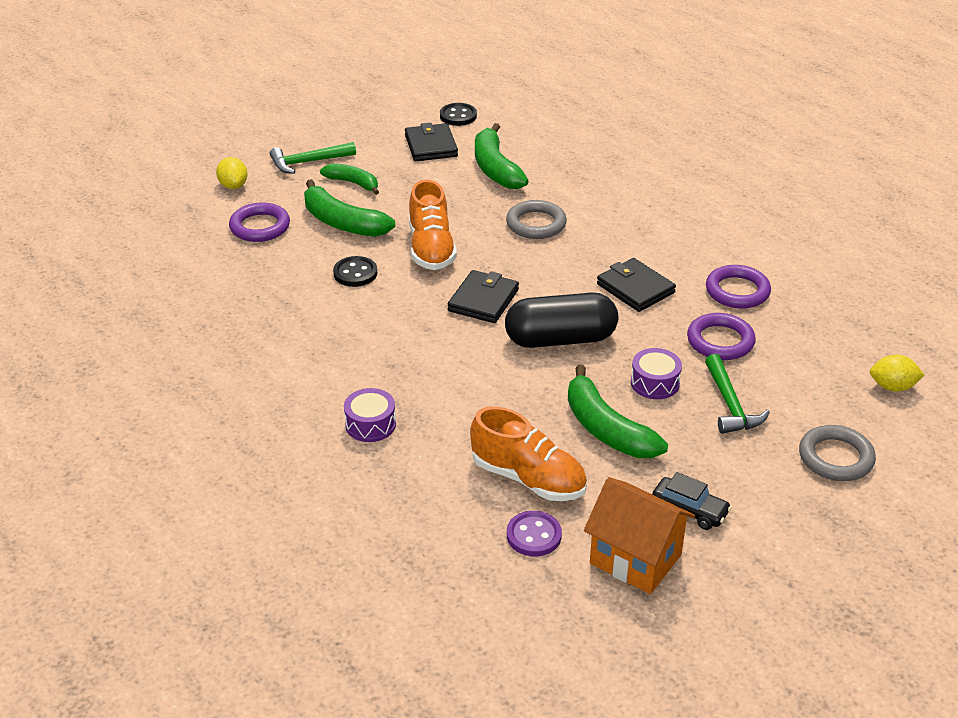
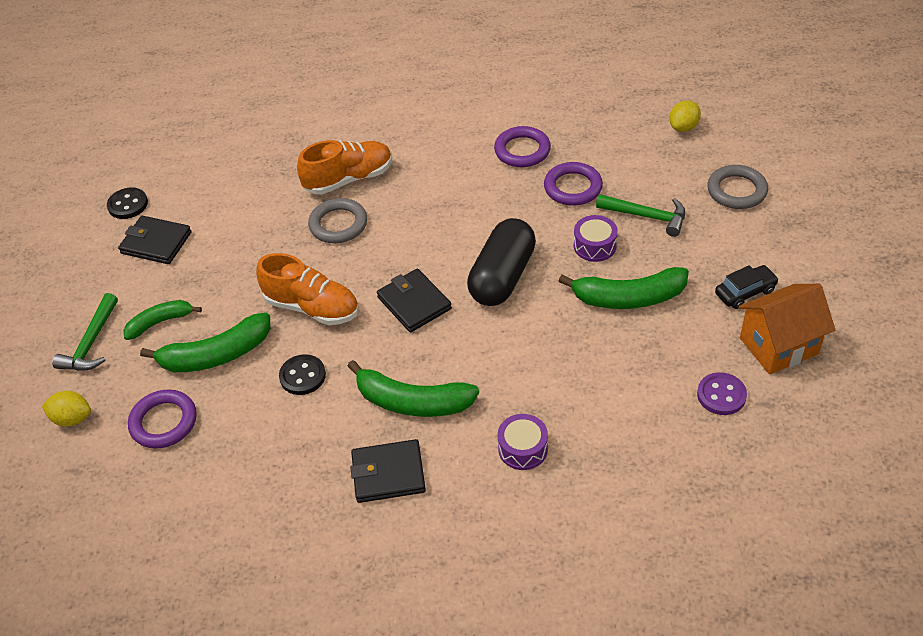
camera: 55 degrees left, 10 degrees up
orange shoe [470,406,587,501] -> orange shoe moved to [297,140,392,195]
green banana [475,123,529,189] -> green banana moved to [348,360,479,417]
black wallet [597,258,676,312] -> black wallet moved to [350,439,426,503]

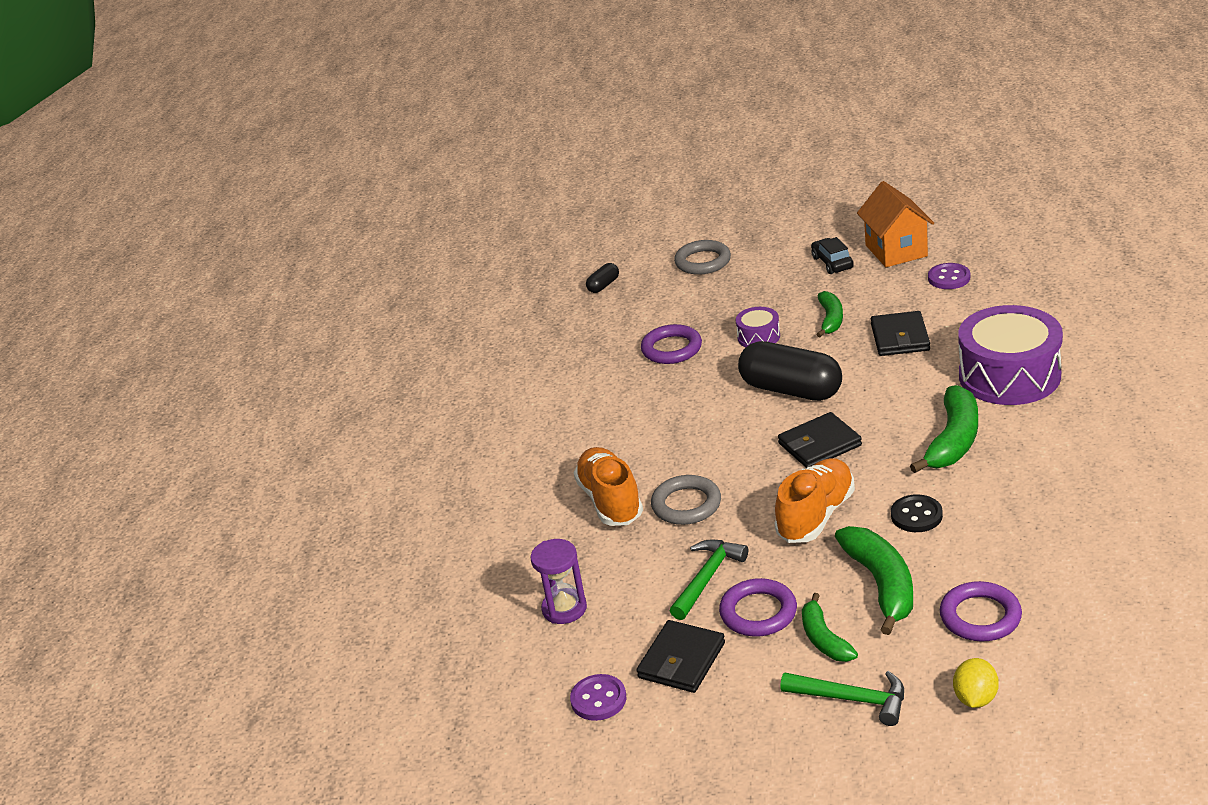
camera: 80 degrees left, 15 degrees down
black button [107,188,148,219] -> purple button [570,674,626,721]
black wallet [350,439,426,503] -> black wallet moved to [871,311,930,356]
purple ring [494,126,551,167] -> purple ring moved to [719,578,797,637]
purple drum [498,414,548,470] -> purple drum [958,305,1063,405], size x2.16
green banana [558,267,689,309] -> green banana [816,291,843,337], size x0.62
green hammer [596,194,685,237] -> green hammer moved to [670,539,748,620]
yellow lemon [669,100,701,132] -> black capsule [586,263,619,293]
none -> purple hourglass [530,539,587,624]

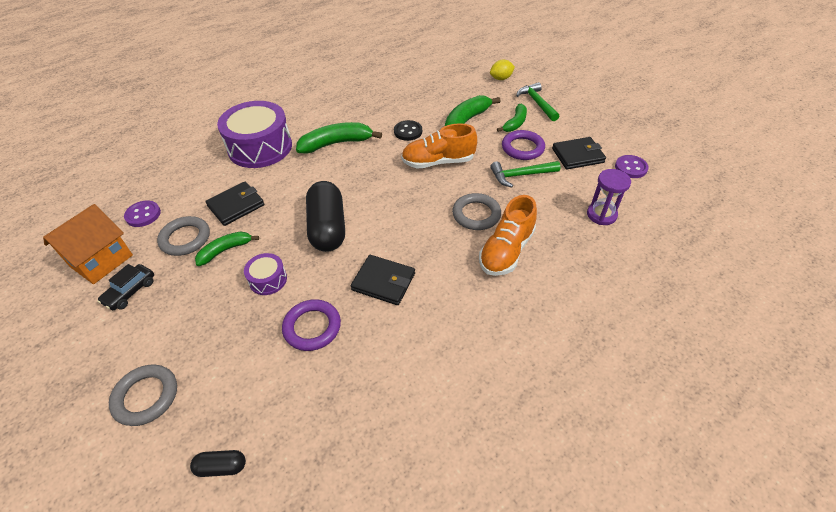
camera: 135 degrees left, 15 degrees up
black wallet [778,412,862,468] -> black wallet moved to [351,255,415,305]
purple ring [940,581,1022,641] -> none
none -> grey ring [157,216,210,256]

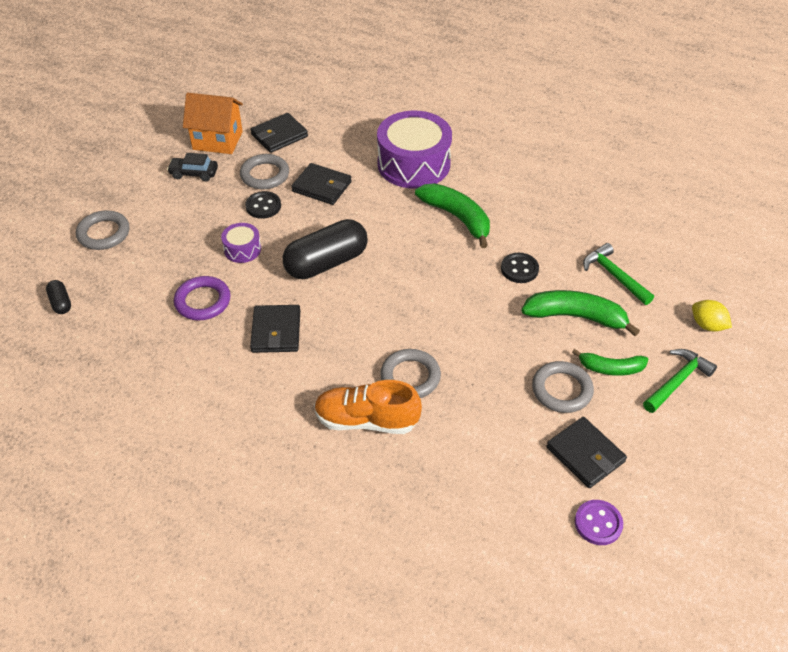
camera: 65 degrees right, 0 degrees up
purple button [124,200,161,227] -> black wallet [250,113,308,153]
green banana [195,232,259,266] -> black button [245,191,281,219]
orange shoe [401,123,477,169] -> none
green hammer [490,161,561,187] -> green hammer moved to [583,243,654,305]
purple ring [502,130,545,160] -> grey ring [532,361,594,413]
purple hourglass [587,169,631,225] -> none

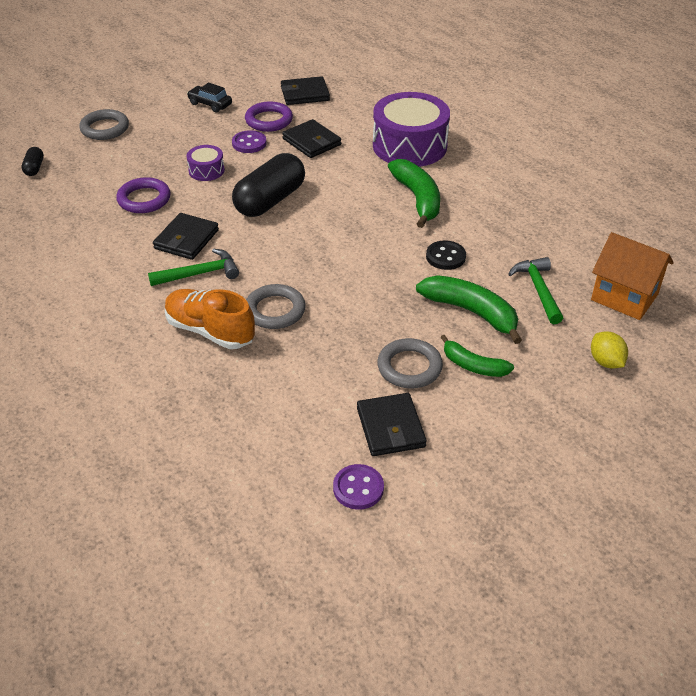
camera: 25 degrees right, 5 degrees down
orange house [183,93,243,154] -> orange house moved to [591,232,674,320]
grey ring [240,154,289,189] -> purple ring [245,101,293,132]
black button [245,191,281,219] -> purple button [232,130,266,153]
black capsule [283,219,368,279] -> black capsule turned 45 degrees counterclockwise [232,153,305,217]
green hammer [643,349,717,413] -> green hammer moved to [148,248,239,286]

